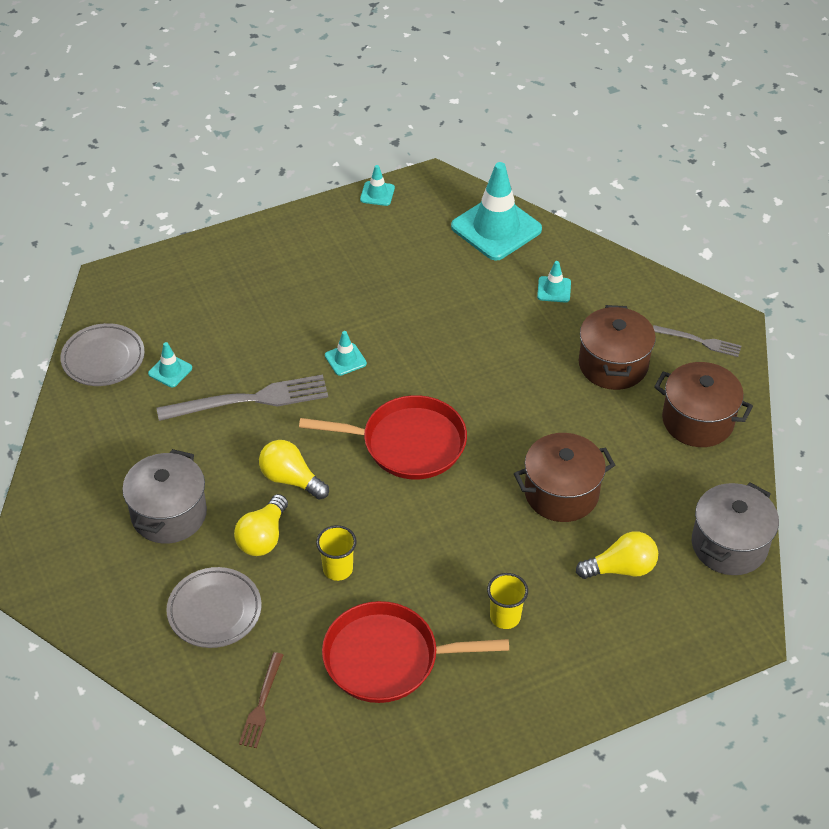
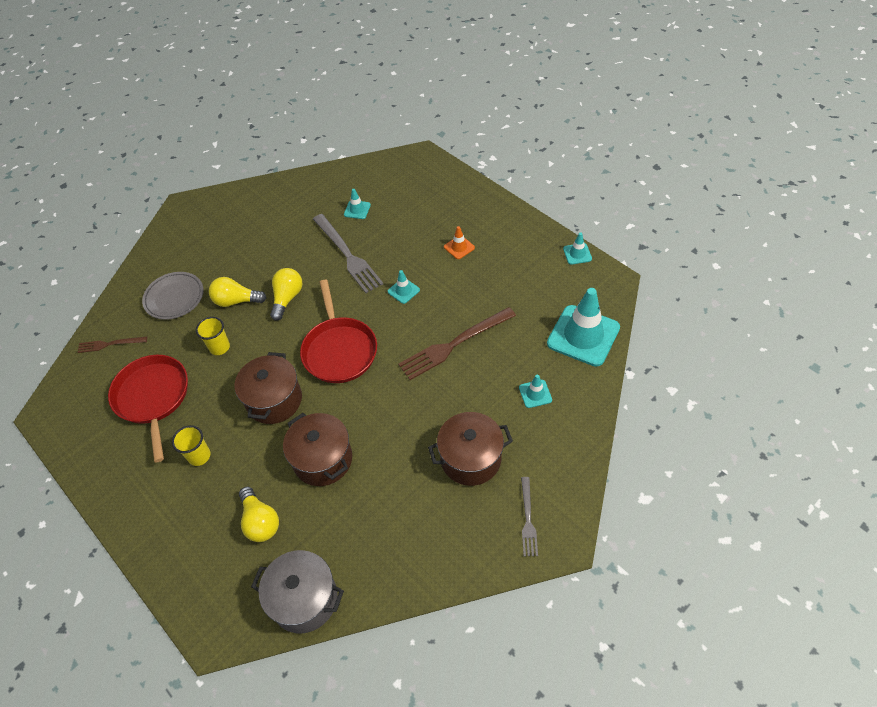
camera: 75 degrees right, 5 degrees up
grey plate [61,323,145,386] -> none
grey pot [122,449,207,544] -> none
brown pot [654,362,753,447] -> brown pot moved to [235,352,302,424]
none -> brown fork [398,307,516,380]
none -> orange traffic cone [444,226,475,259]

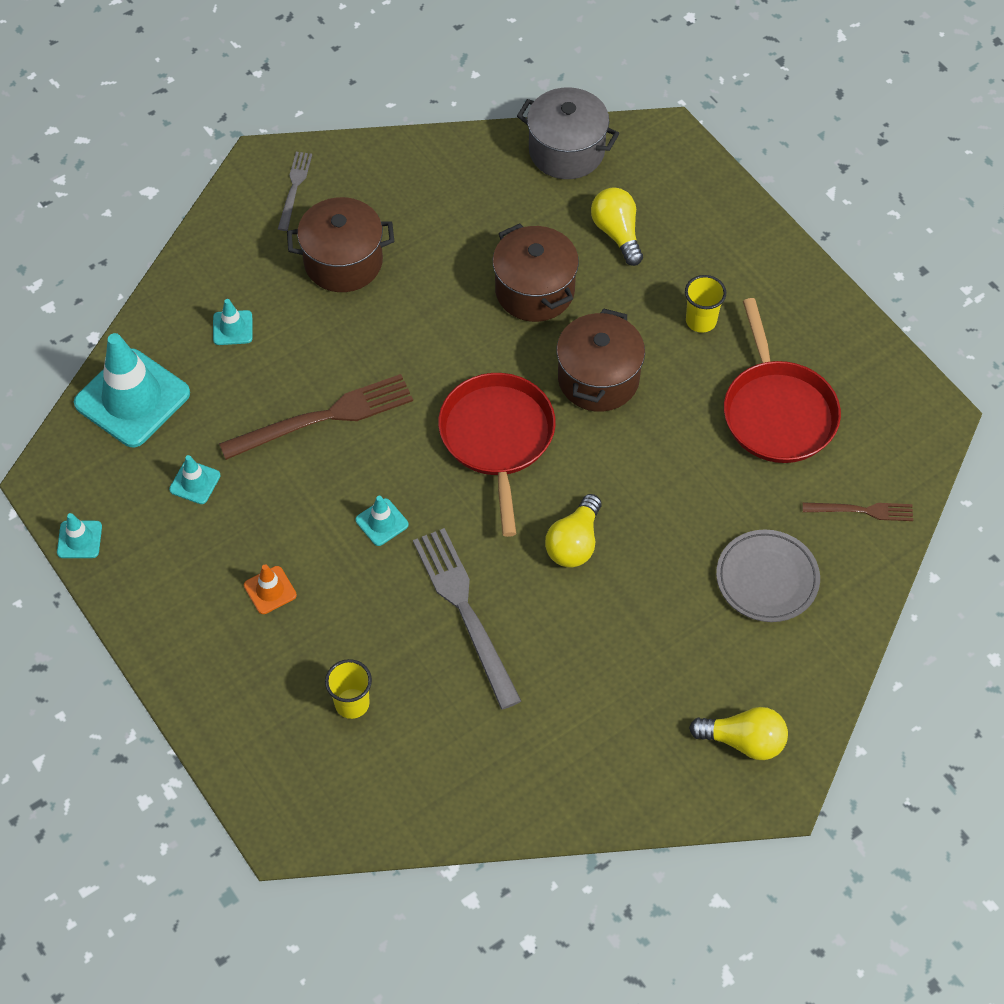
camera: 175 degrees left, 5 degrees up
yellow cup [196,317,230,355] -> yellow cup moved to [325,659,372,719]
yellow light bulb [209,277,266,307] -> yellow light bulb moved to [689,707,788,760]
turquoise traffic cone [344,189,371,219] -> turquoise traffic cone moved to [169,455,221,504]

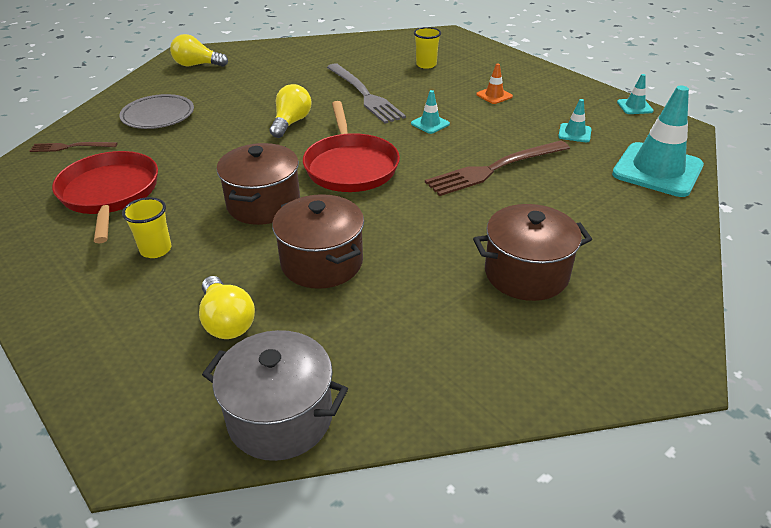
camera: 175 degrees right, 20 degrees down
turquoise traffic cone [213,299,253,345] -> none
grey fork [278,152,312,231] -> none

